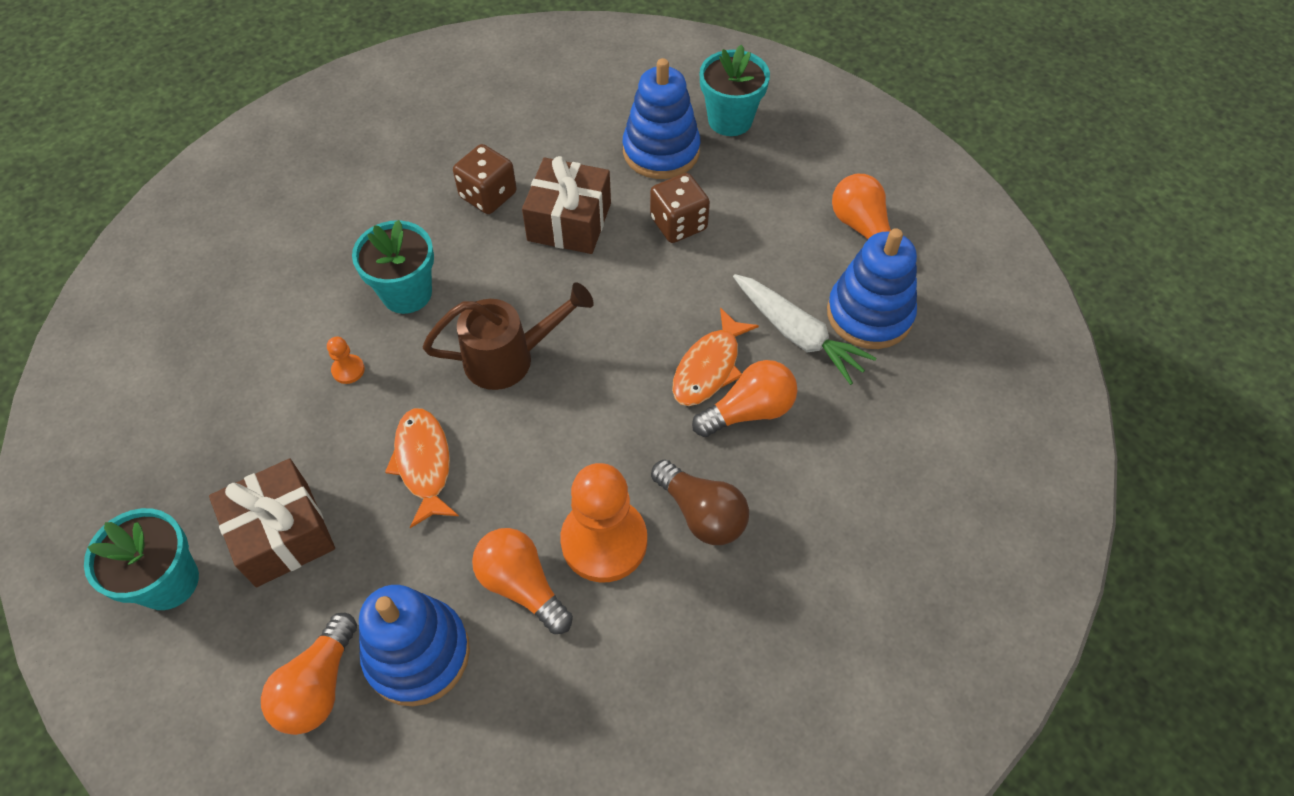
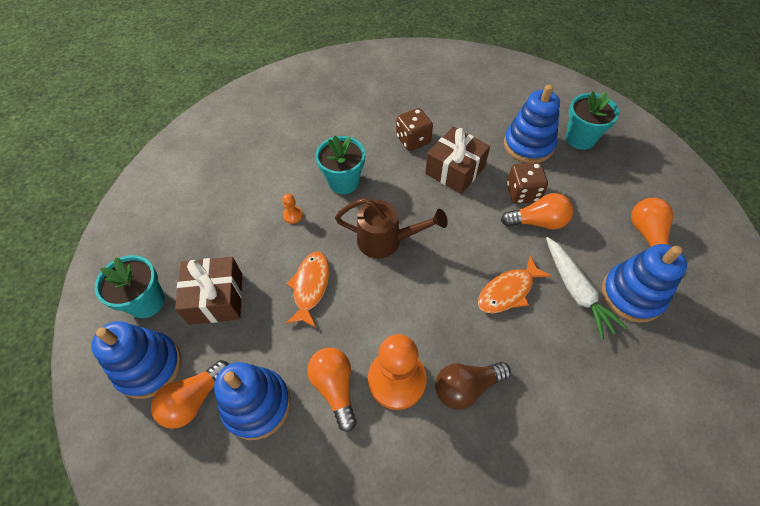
camera: 25 degrees right, 0 degrees up
brown light bulb [651,459,749,545] -> brown light bulb turned 90 degrees clockwise [435,362,511,410]
orange light bulb [692,360,797,437] -> orange light bulb moved to [501,193,573,230]
none -> blue stacking toy [91,321,181,399]

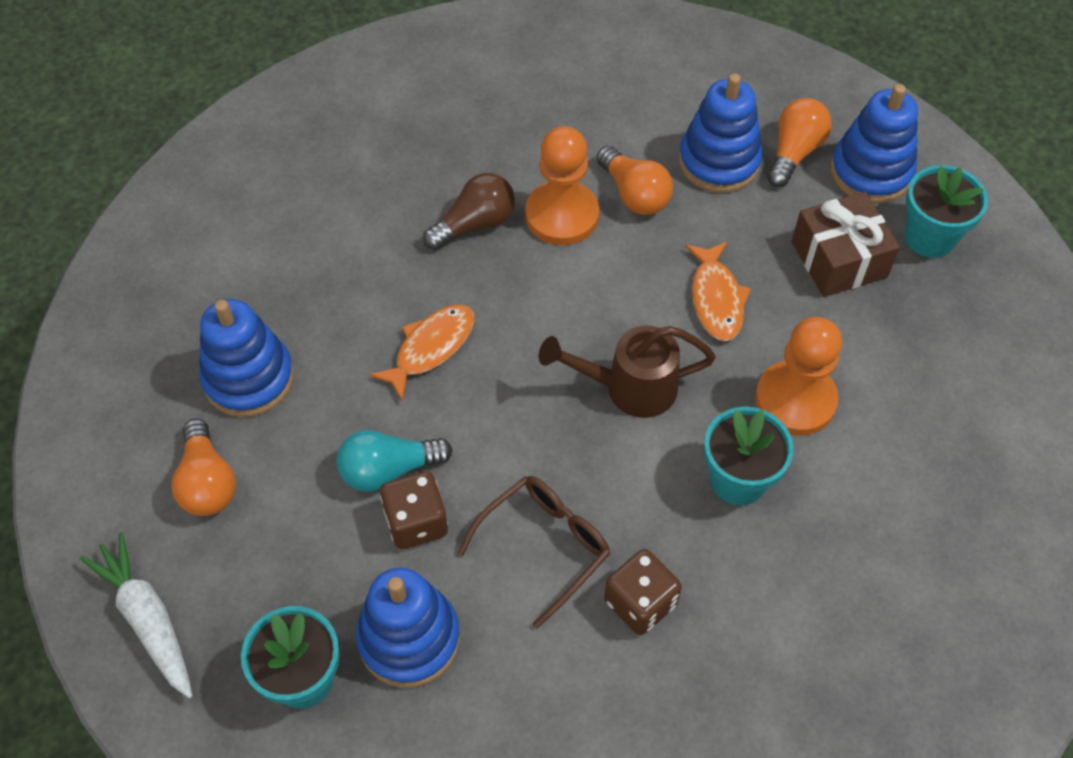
camera: 165 degrees right, 0 degrees up
orange pawn [282,194,303,224] -> orange pawn [755,317,842,436], size x2.43
brown gift [425,127,490,194] -> brown glasses [458,476,610,629]
orange light bulb [501,193,573,230] -> turquoise light bulb [337,430,453,492]
white carrot [546,237,627,340] -> white carrot moved to [80,532,193,698]

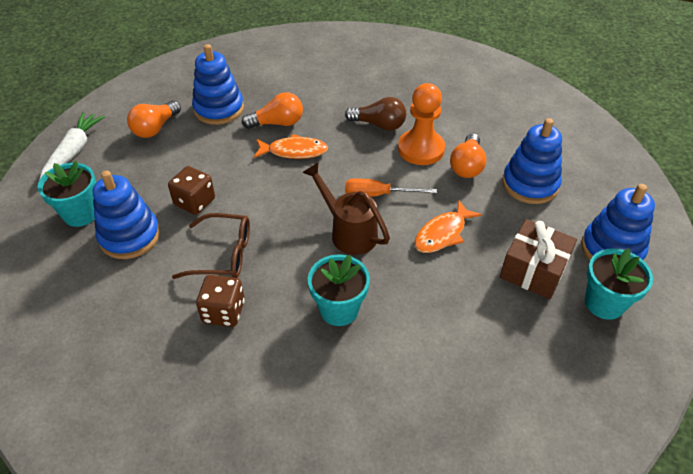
camera: 50 degrees right, 10 degrees down
turquoise light bulb [337,430,453,492] -> none
orange pawn [755,317,842,436] -> none
orange light bulb [767,98,832,187] -> orange light bulb moved to [242,92,303,129]
none -> orange screwdriver [345,178,437,197]

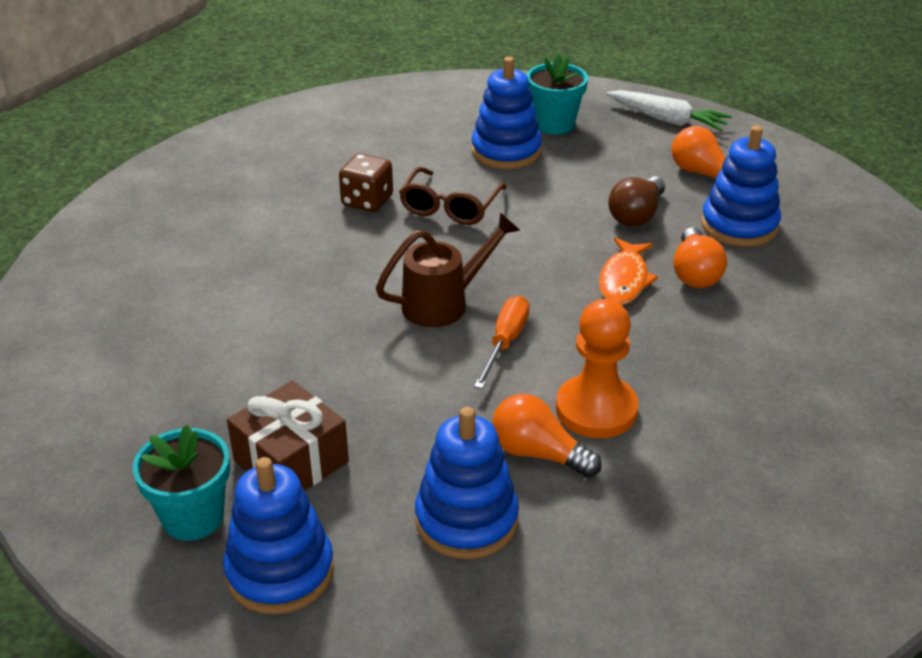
camera: 105 degrees right, 10 degrees down
brown dice [168,166,215,215] -> none
turquoise flower pot [308,254,370,326] -> none
brown light bulb [345,97,406,131] -> brown light bulb moved to [608,176,665,227]
orange fish [414,200,482,253] -> none

